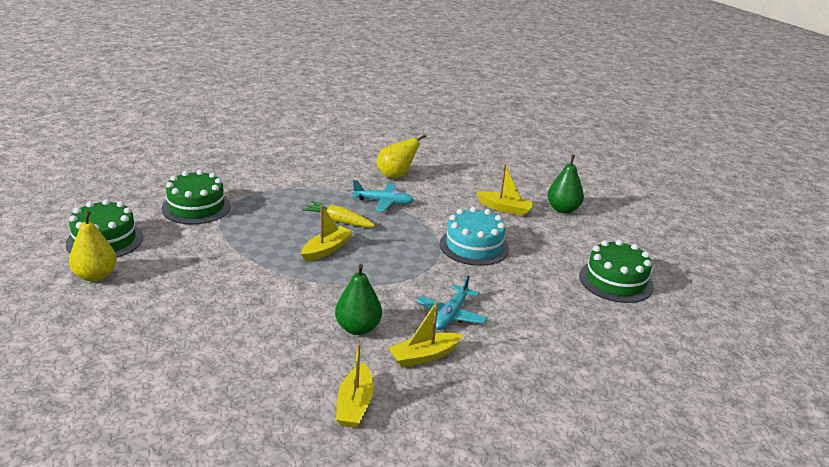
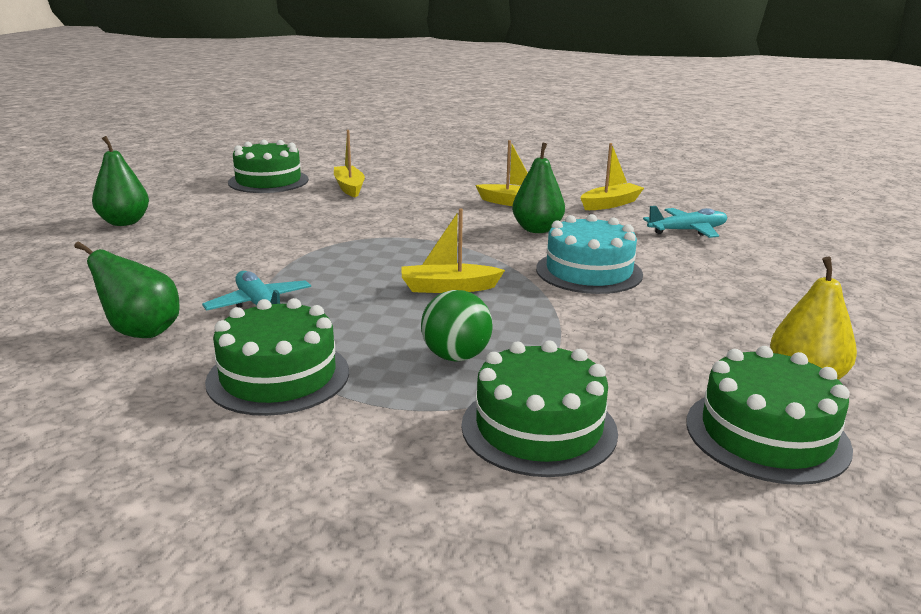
camera: 130 degrees left, 5 degrees down
yellow carrot [302,201,375,227] -> none
yellow pear [377,134,427,178] -> green pear [74,242,180,338]
turquoise plane [417,275,487,330] -> turquoise plane moved to [643,206,727,238]
turquoise cake [440,207,509,266] -> turquoise cake moved to [536,214,643,294]
yellow boat [477,164,534,216] -> yellow boat moved to [334,130,365,198]
none -> green cake [205,298,349,416]
none -> green ball [421,290,492,361]

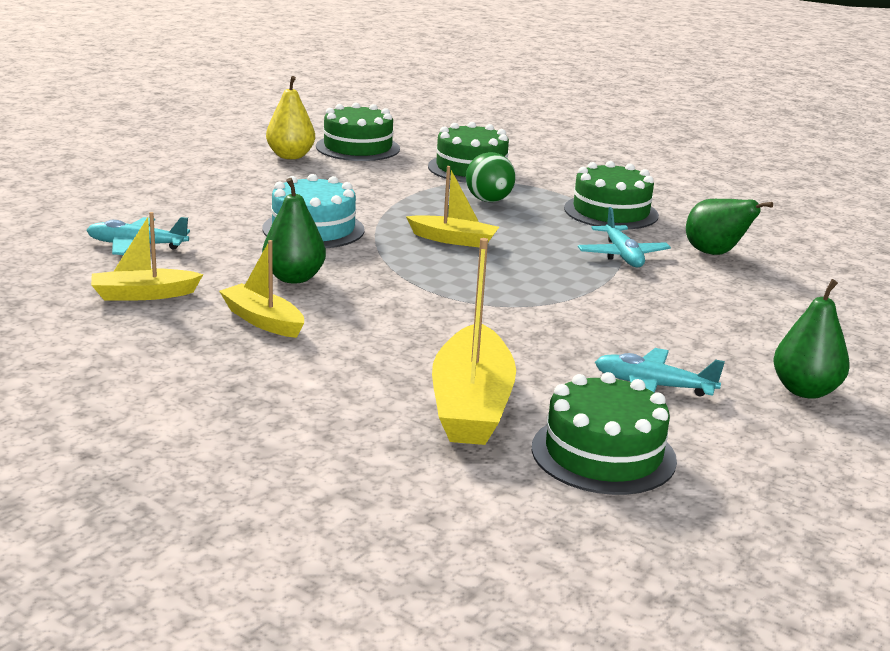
camera: 160 degrees left, 0 degrees up
yellow boat [334,130,365,198] -> yellow boat [432,238,516,445], size x1.68
none -> turquoise plane [595,348,725,396]

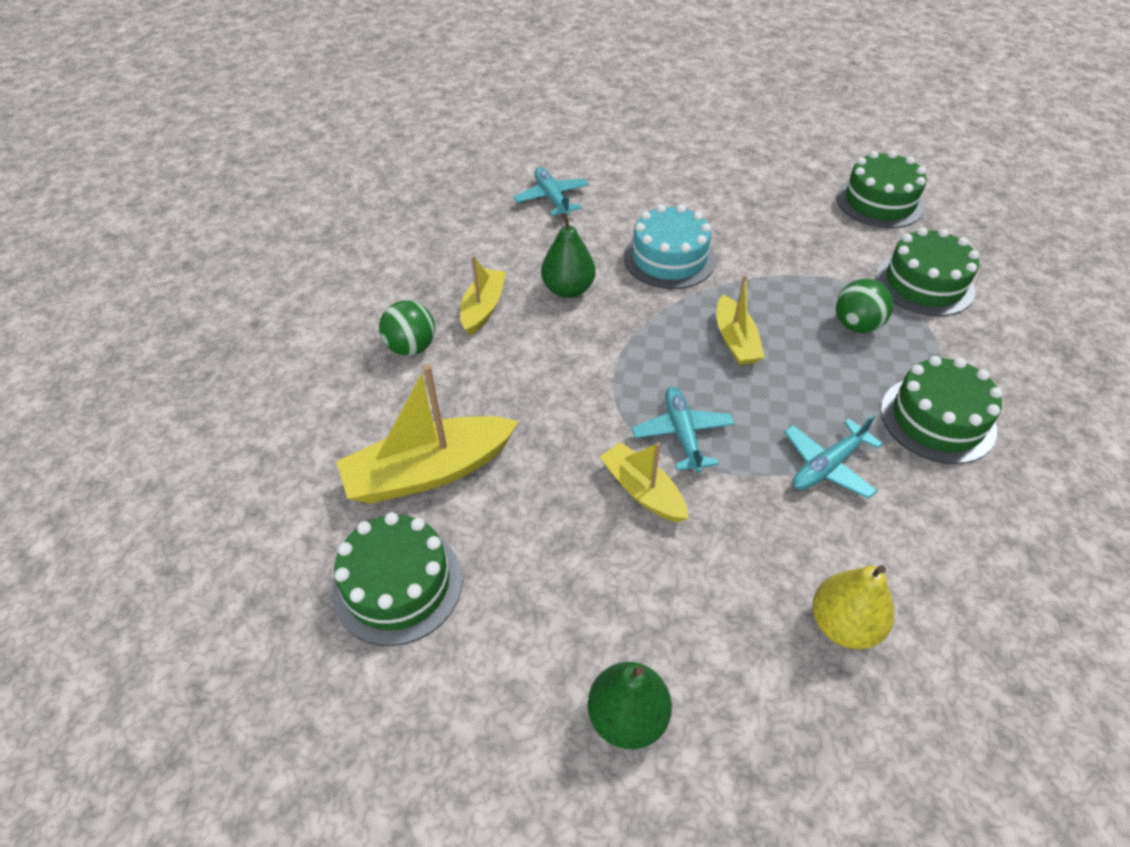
camera: 65 degrees right, 25 degrees up
yellow boat [91,212,204,300] -> yellow boat moved to [600,442,689,522]
yellow pear [266,76,315,159] -> yellow pear moved to [813,565,894,649]
turquoise plane [595,348,725,396] -> turquoise plane moved to [632,387,735,473]
green pear [686,199,773,255] -> none
none -> green ball [379,300,435,356]

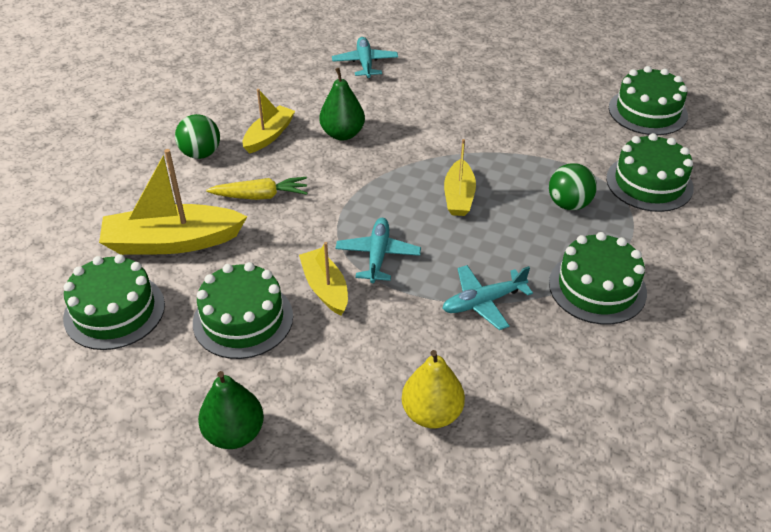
camera: 15 degrees right, 5 degrees down
turquoise cake [624,204,716,289] -> none
none -> green cake [193,262,293,359]
none -> yellow carrot [206,177,307,200]

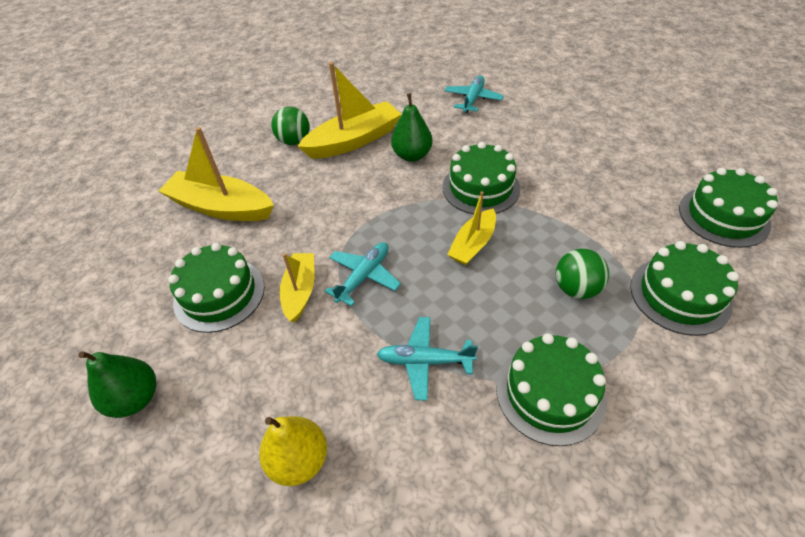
camera: 30 degrees right, 5 degrees up
green cake [63,254,165,350] -> green cake moved to [442,142,520,214]
yellow carrot [206,177,307,200] -> none
yellow boat [243,89,295,154] -> yellow boat [297,62,402,159], size x1.68

